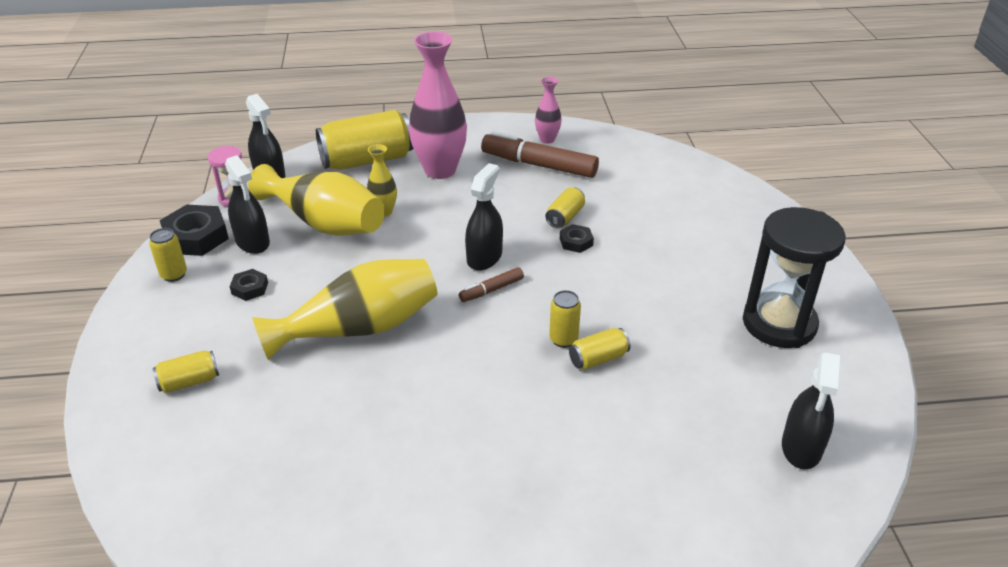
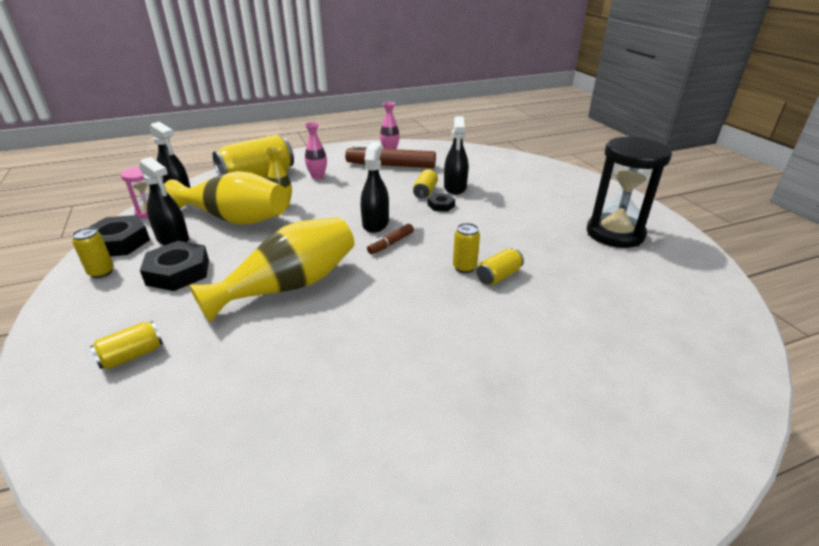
camera: 15 degrees left, 5 degrees down
black nut [230,269,268,301] -> black nut [140,241,209,291], size x1.91
pink vase [409,32,467,179] -> pink vase [305,122,327,179], size x0.49
black spray bottle [782,352,840,469] -> black spray bottle moved to [444,117,468,195]

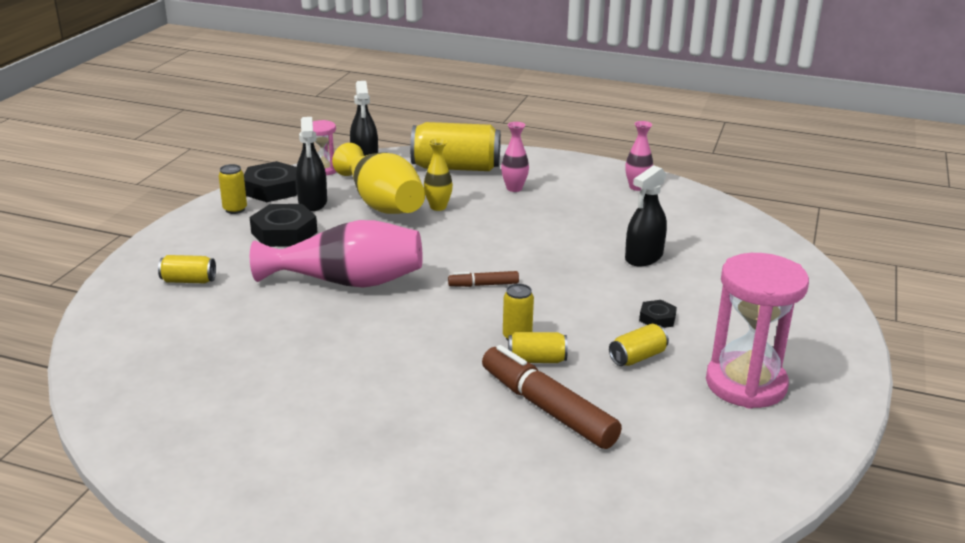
camera: 40 degrees right, 5 degrees down
yellow vase [189,217,354,323] -> pink vase [250,220,423,288]
brown marker [345,145,436,168] -> brown marker moved to [482,345,622,449]
black spray bottle [361,142,389,233] -> none
yellow can [413,169,438,199] -> yellow can moved to [609,324,669,366]
black nut [428,193,455,212] -> black nut moved to [639,300,677,328]
black hourglass [587,137,672,248] -> pink hourglass [706,253,809,409]

